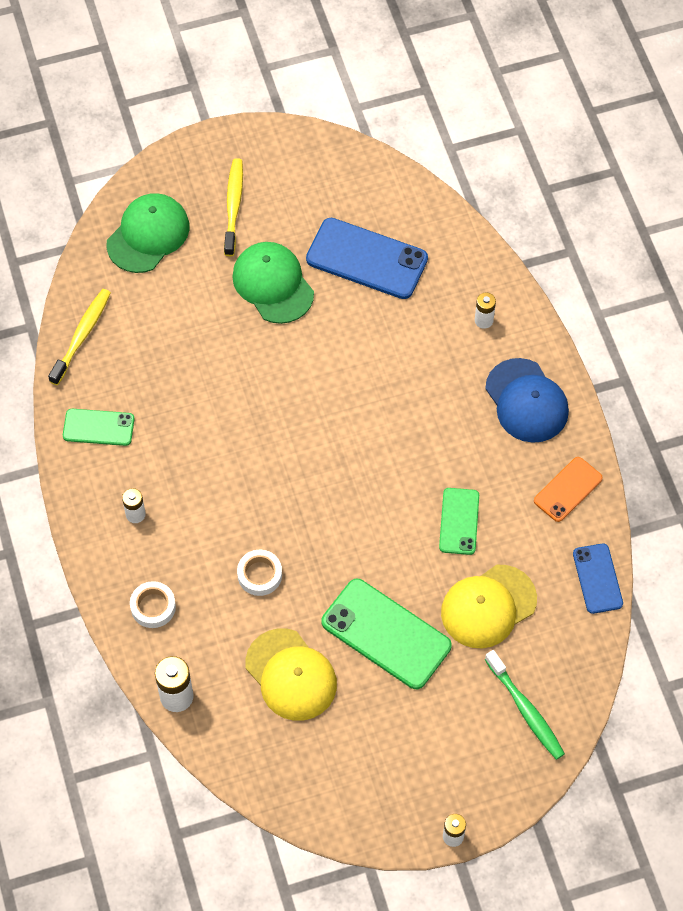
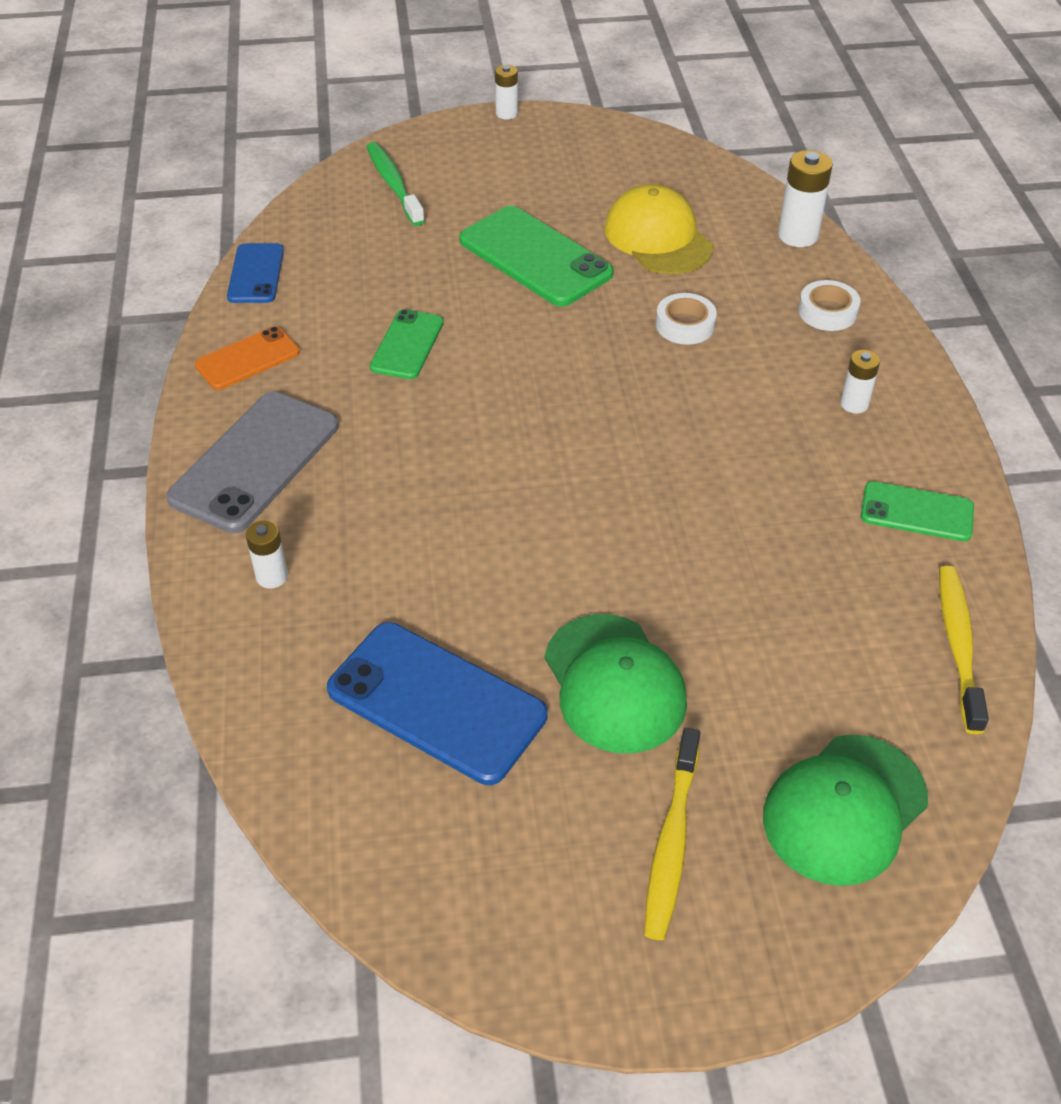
camera: 170 degrees left, 15 degrees down
yellow toothbrush [48,289,111,385] -> yellow toothbrush turned 150 degrees clockwise [939,566,989,734]
yellow cap [441,565,537,649] -> none
blue cap [485,358,569,443] -> grey phone [166,392,338,533]

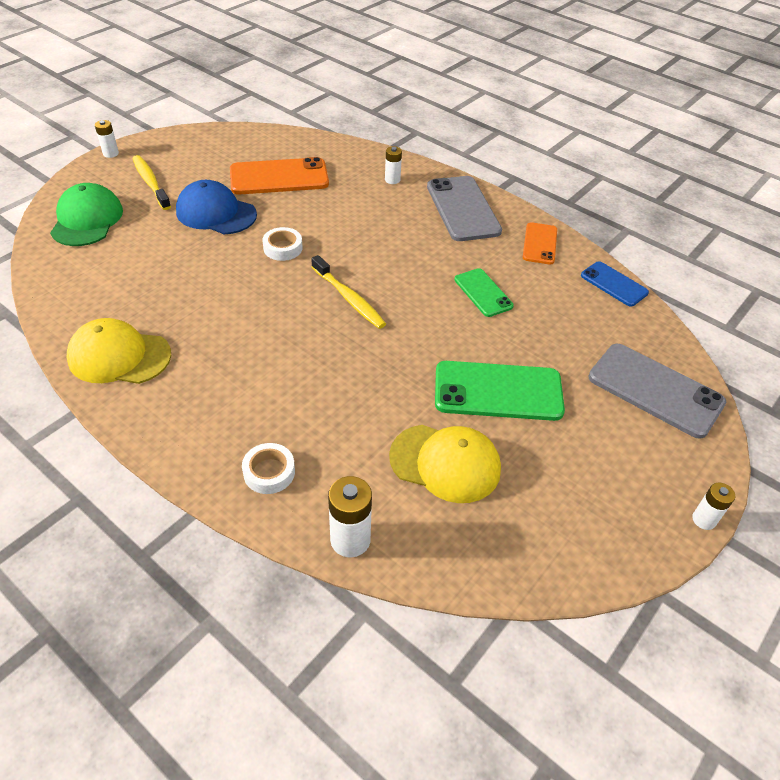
camera: 135 degrees right, 0 degrees up
blue phone [327,622,548,785] -> orange phone [230,157,329,195]
green toothbrush [367,142,425,226] -> grey phone [589,344,726,439]
green cap [545,614,687,753] -> blue cap [176,180,257,234]
white tape [656,293,717,345] -> white tape moved to [262,227,302,261]
white battery [840,350,880,414] -> white battery moved to [95,120,119,158]
green phone [861,481,974,541] -> yellow cap [67,318,171,384]
yellow toothbrush [939,566,989,734] -> yellow toothbrush moved to [311,255,386,329]

